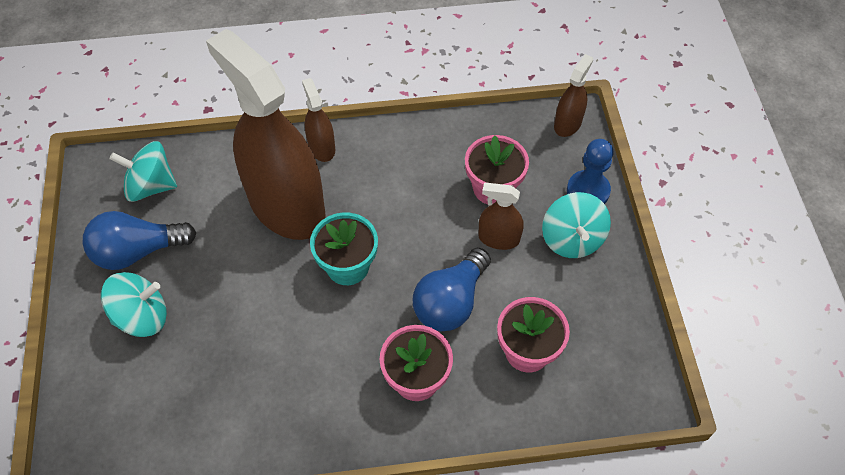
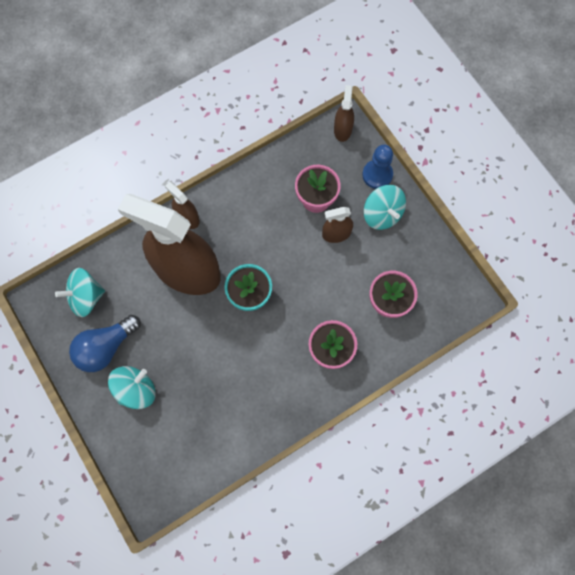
camera: 25 degrees left, 15 degrees up
blue light bulb [413,248,491,331] -> none

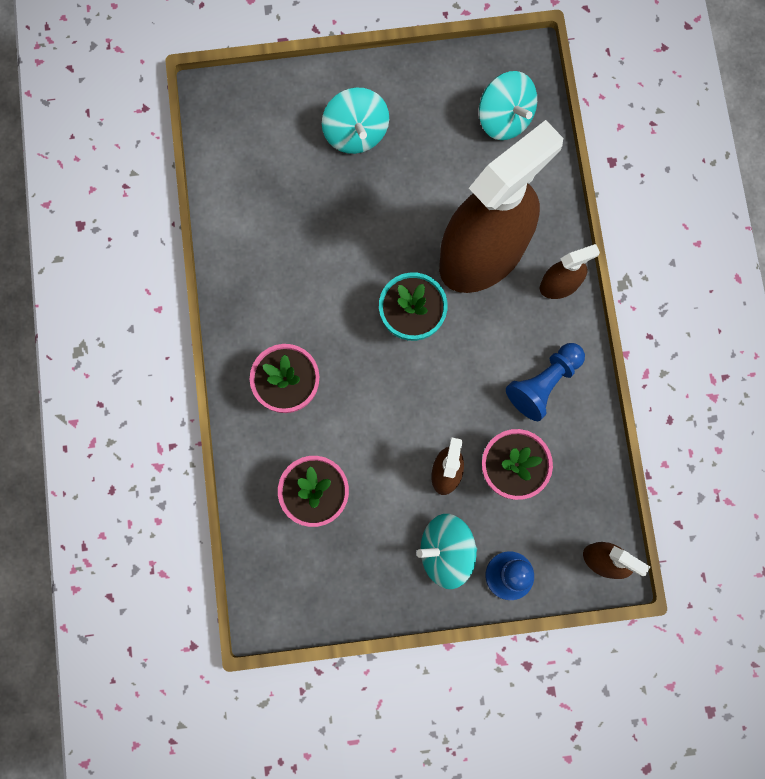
camera: 115 degrees right, 5 degrees up
turquoise spinning top [55,268,105,317] -> turquoise spinning top turned 135 degrees clockwise [479,71,537,140]
blue light bulb [69,315,141,372] -> none
none -> blue pawn [506,343,585,421]

